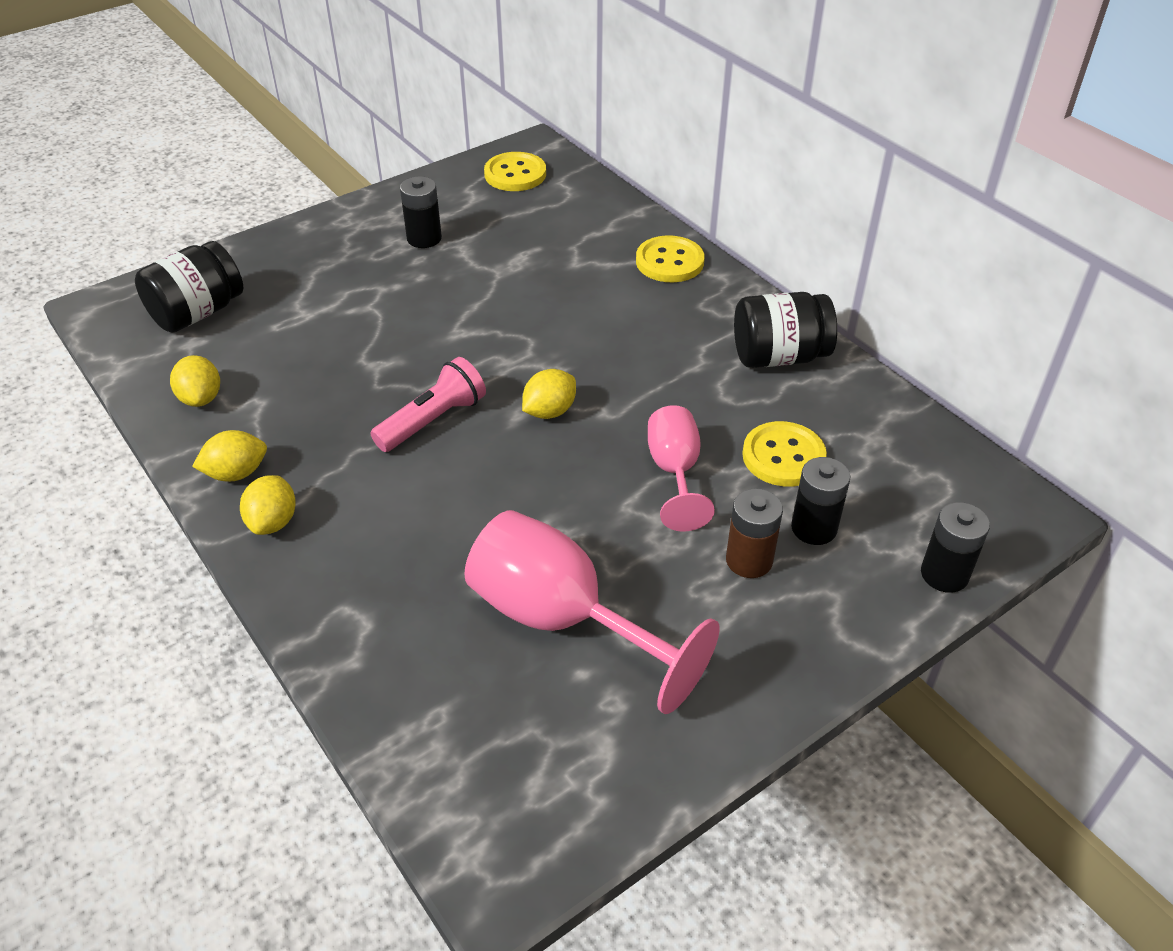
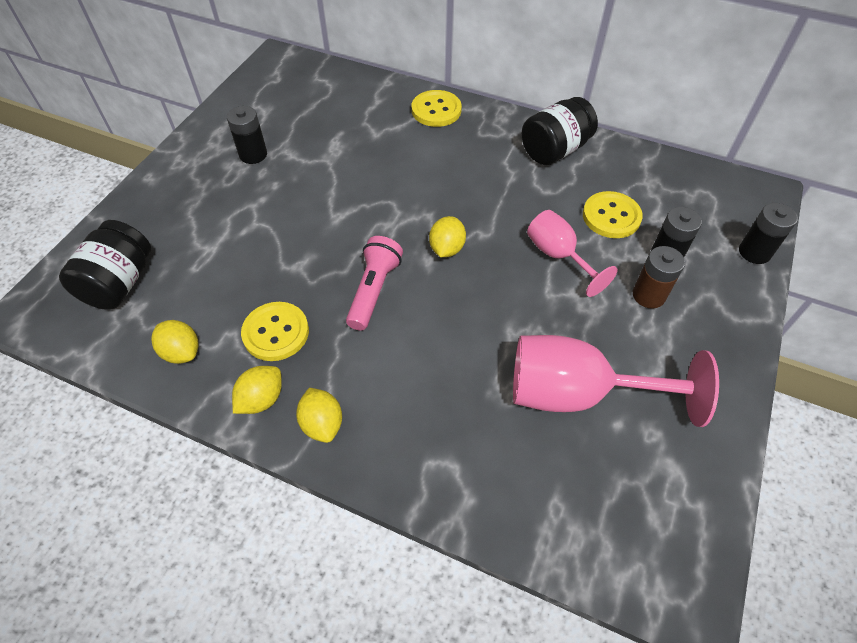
camera: 30 degrees left, 10 degrees up
yellow button [484,152,546,191] -> yellow button moved to [241,302,309,361]

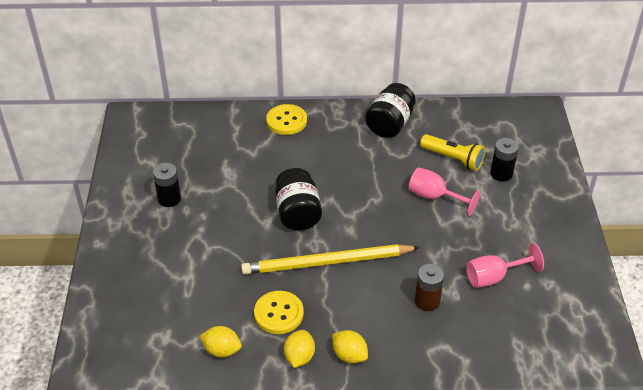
camera: 25 degrees left, 10 degrees down
black jar [59,220,151,310] -> black jar moved to [275,168,322,230]
pink flashlight [346,236,403,331] -> yellow pencil [241,244,420,274]
yellow lemon [429,216,466,257] -> none
pink goblet [513,335,719,427] -> pink goblet [466,243,544,288], size x0.60
yellow button [583,191,643,238] -> yellow flashlight [420,134,485,171]
brown battery [633,246,685,309] -> brown battery moved to [415,264,444,311]
black battery [739,203,798,264] -> none

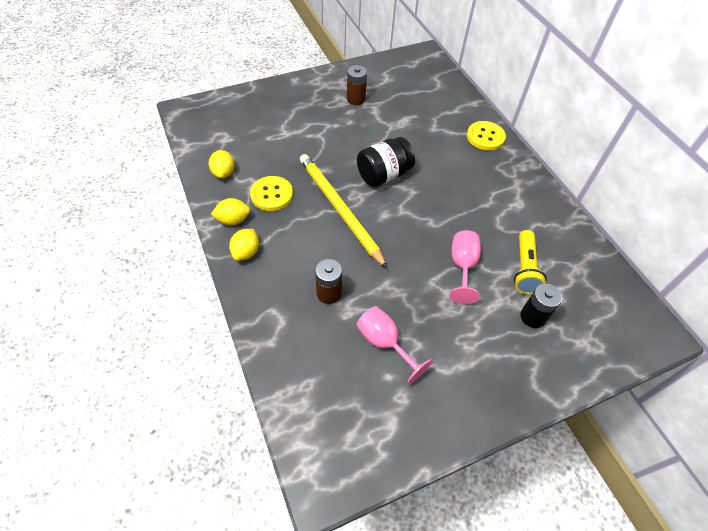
camera: 65 degrees right, 10 degrees up
black battery [153,163,181,207] -> brown battery [347,65,367,105]
black jar [365,83,416,138] -> none

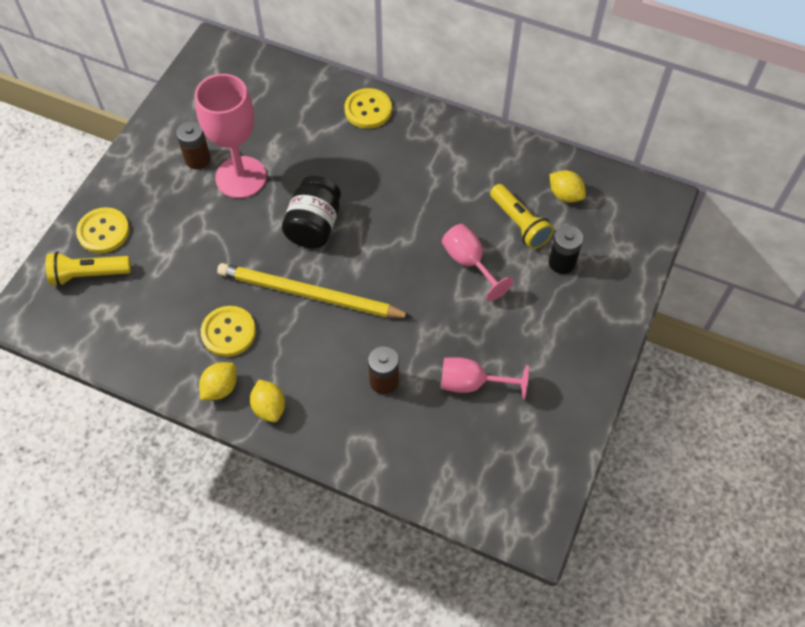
camera: 40 degrees left, 5 degrees up
yellow lemon [208,150,234,178] -> yellow lemon moved to [550,170,586,203]
none -> yellow flashlight [46,252,131,286]
none -> yellow button [76,207,129,254]
none -> pink goblet [195,74,267,198]

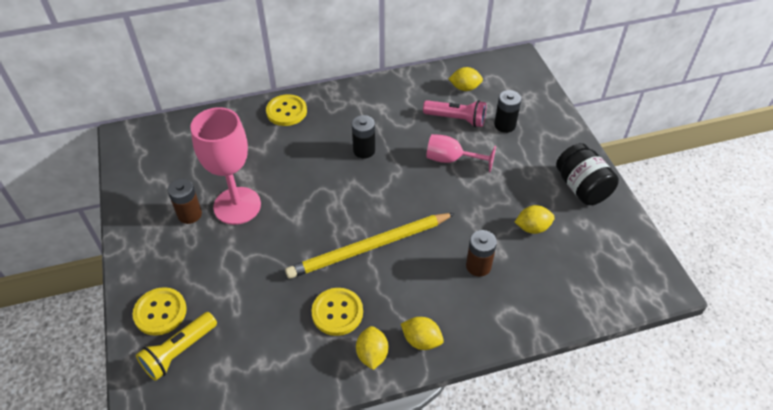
camera: 40 degrees left, 10 degrees down
black jar [282,176,341,248] -> black jar moved to [556,143,619,205]
pink goblet [441,357,529,400] -> yellow lemon [515,205,555,234]
yellow flashlight [490,184,554,249] -> pink flashlight [423,100,486,127]
none -> black battery [352,115,375,158]

